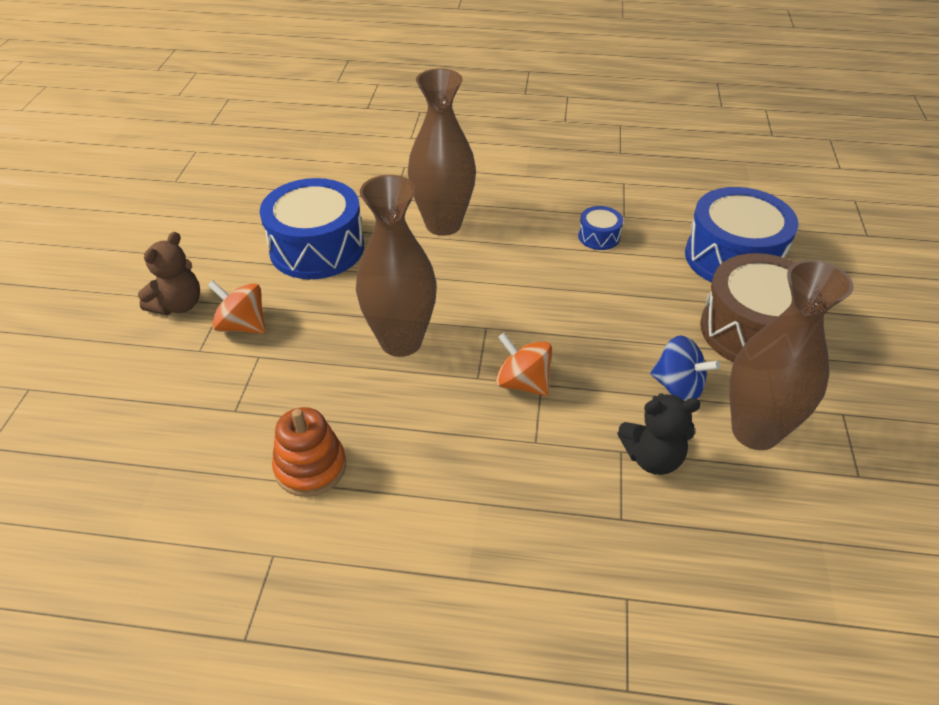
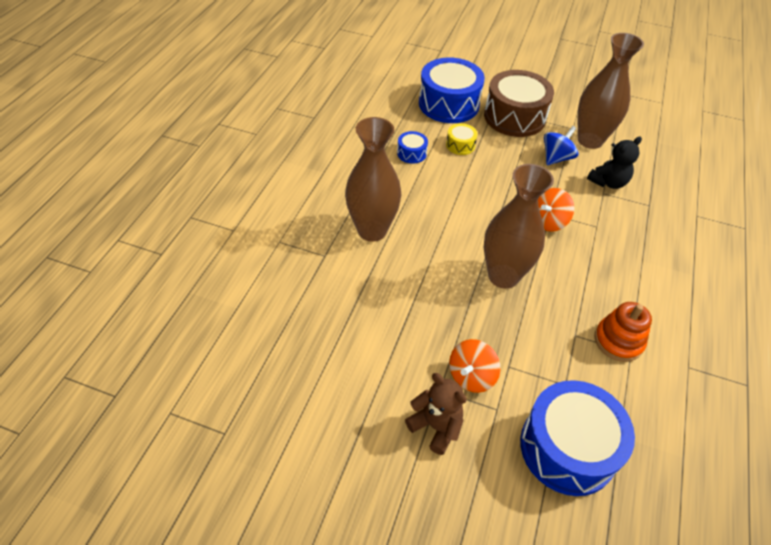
camera: 80 degrees left, 5 degrees up
blue drum [260,178,364,279] -> blue drum moved to [520,380,635,496]
black teddy bear [617,393,701,475] -> black teddy bear turned 45 degrees clockwise [587,137,642,189]
none -> yellow drum [446,123,478,155]

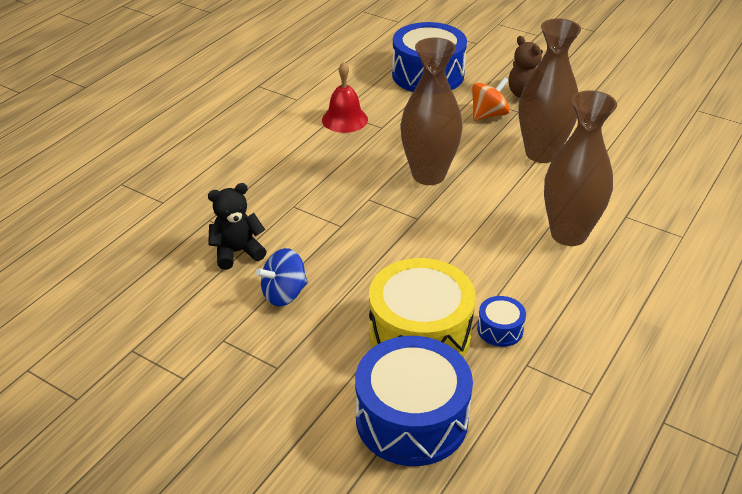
camera: 165 degrees left, 10 degrees down
yellow drum [446,123,478,155] -> yellow drum [369,258,476,357], size x2.23
brown drum [484,70,554,137] -> none
orange spinning top [538,188,574,232] -> none
brown vase [577,33,644,149] -> brown vase moved to [518,18,581,163]
orange stacking toy [594,302,652,362] -> red bell [322,62,368,133]

